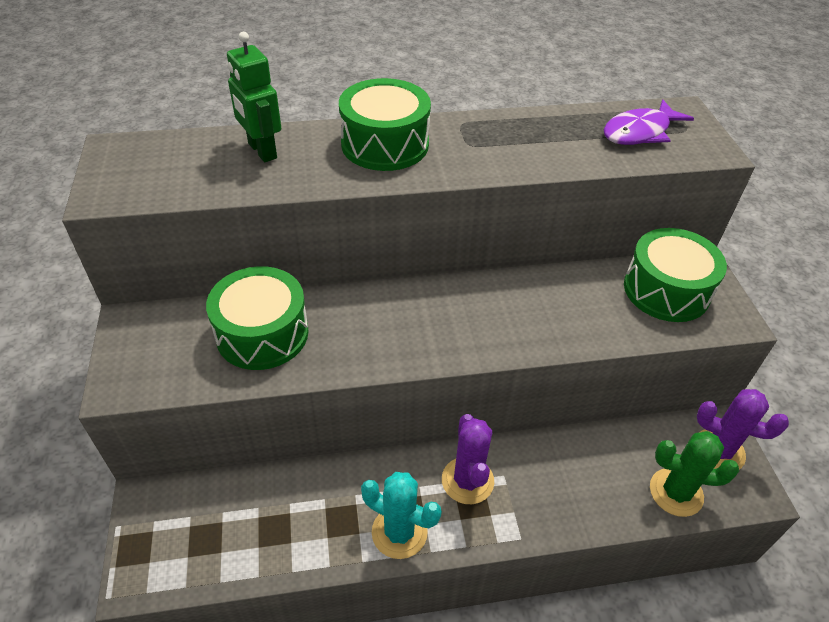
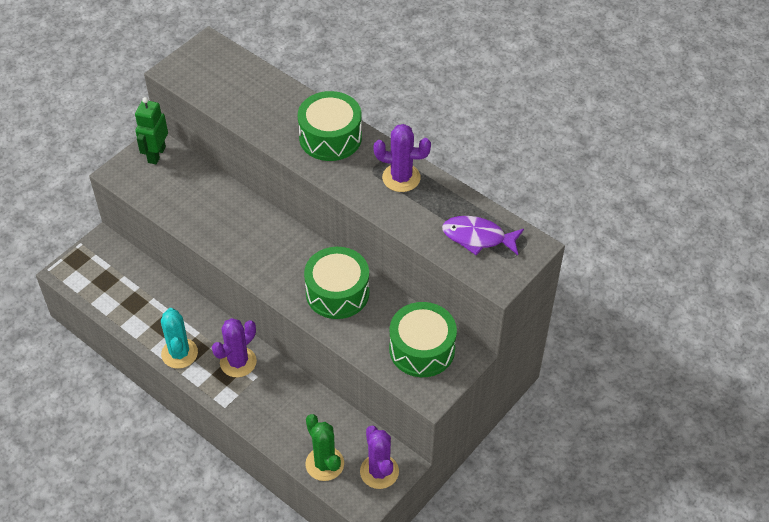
camera: 50 degrees right, 5 degrees up
green drum [206,266,308,370] -> green drum moved to [304,247,369,319]
green robot [227,32,281,162] -> green robot moved to [135,97,168,164]
none -> purple cactus [374,124,431,192]

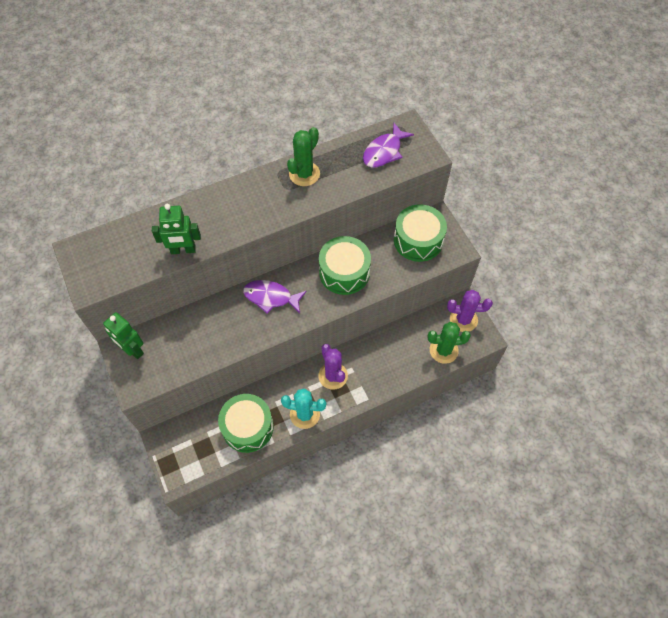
camera: 65 degrees left, 10 degrees up
green drum [298,91,362,161] -> green drum moved to [218,394,274,453]
purple cactus [374,124,431,192] -> green cactus [287,127,320,186]
none -> green robot [152,204,201,254]
none -> purple fish [243,280,307,314]

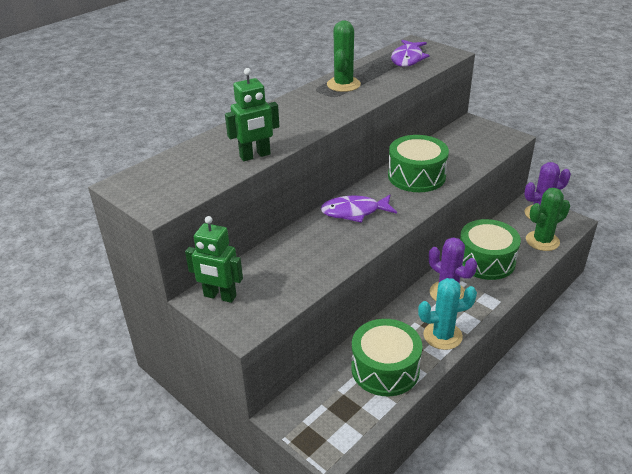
camera: 20 degrees left, 25 degrees down
green drum [394,205,447,262] -> green drum moved to [460,219,521,280]

